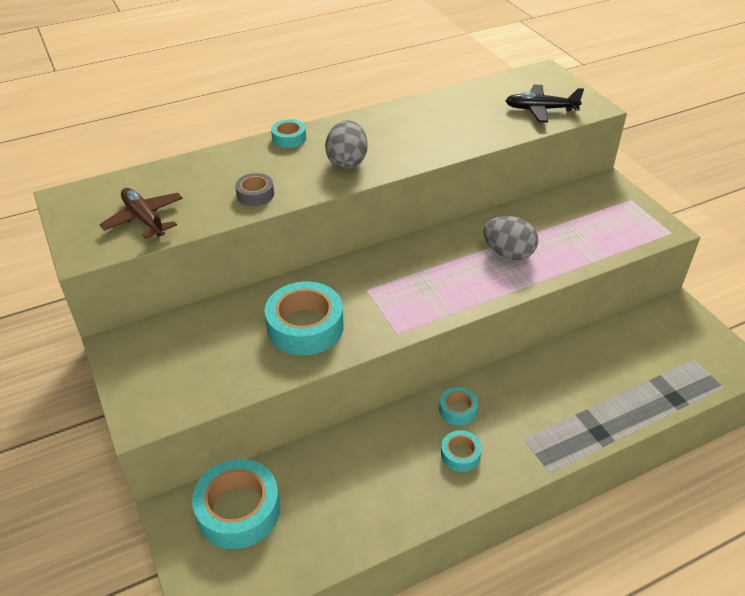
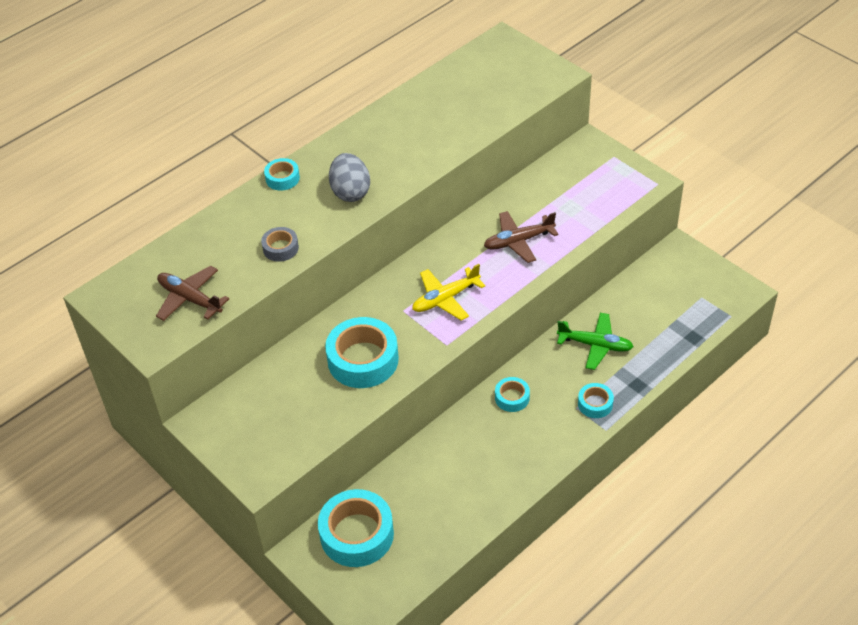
camera: 15 degrees left, 5 degrees up
turquoise tape [441,430,482,472] -> turquoise tape moved to [578,383,614,418]
grey egg [483,216,538,260] -> brown plane [484,211,558,263]
black plane [505,85,584,122] -> none
none -> yellow plane [412,264,485,321]
none -> green plane [557,313,634,370]

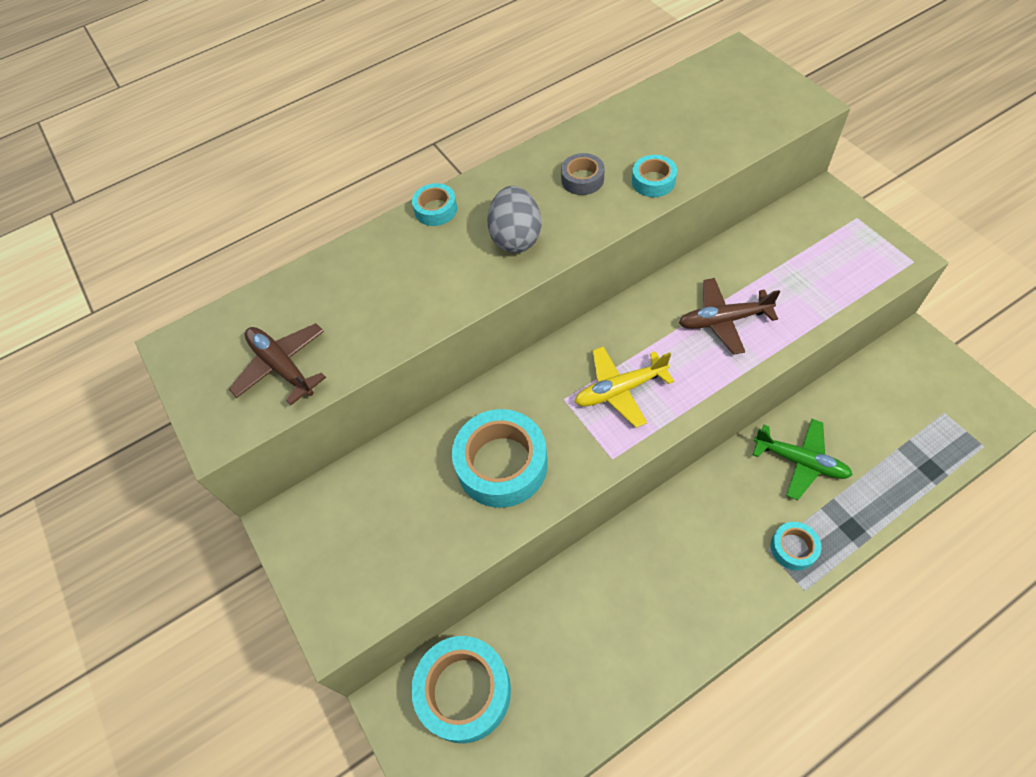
camera: 15 degrees right, 10 degrees up
grey tape [261,227,299,262] -> grey tape moved to [561,153,605,195]
turquoise tape [495,377,530,412] -> turquoise tape moved to [632,155,677,197]

